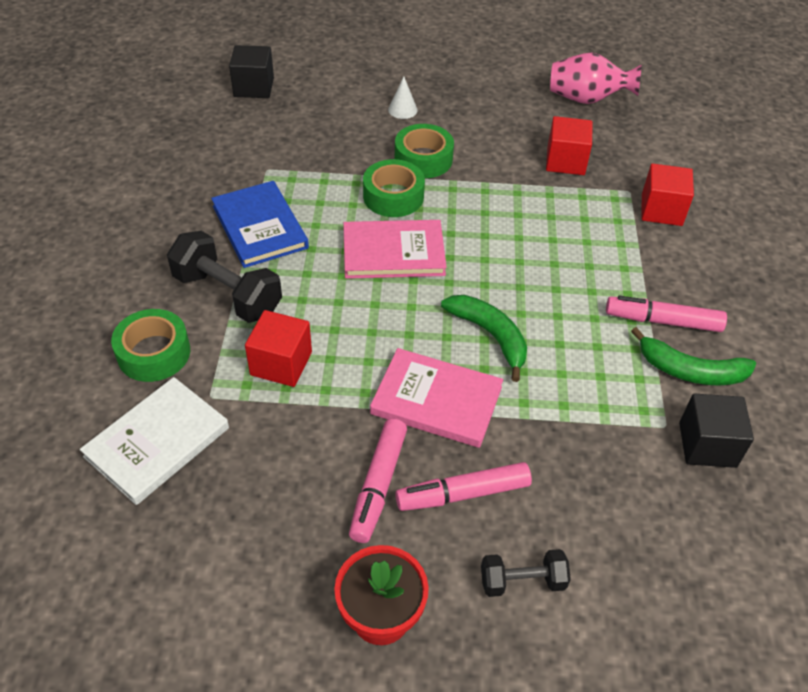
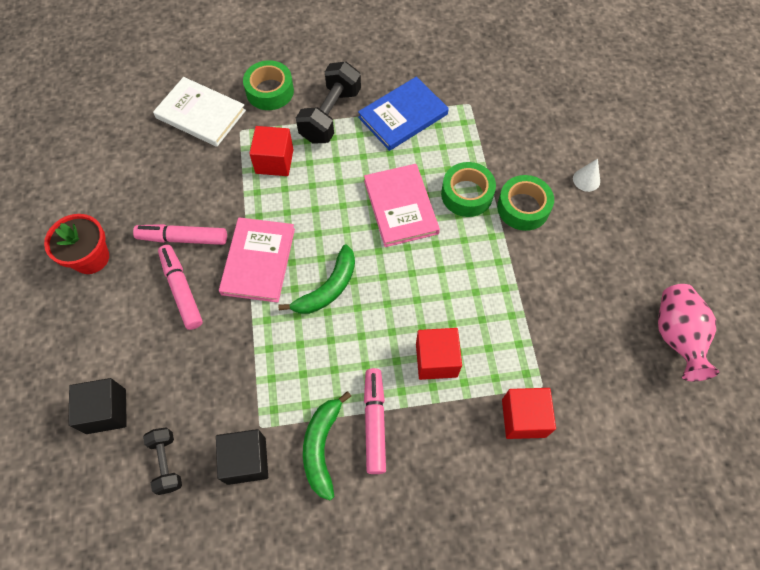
camera: 80 degrees right, 15 degrees up
black cube [229,45,274,98] -> black cube moved to [68,378,127,434]
black dumbbell [481,549,571,597] -> black dumbbell moved to [143,427,182,495]
red cube [546,116,593,175] -> red cube moved to [416,328,462,380]

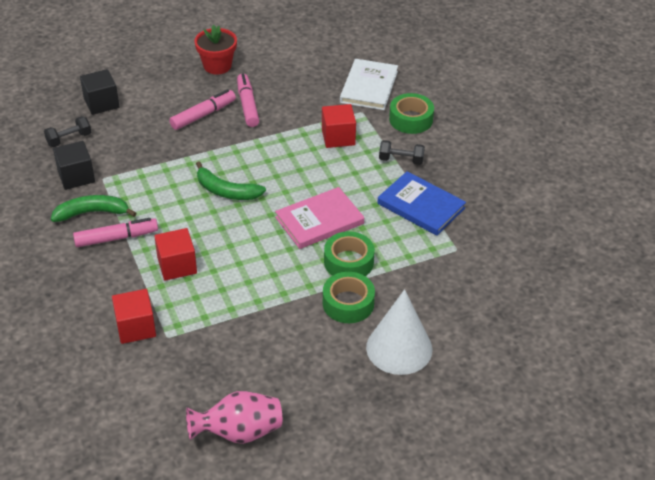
camera: 75 degrees right, 20 degrees down
pink book [219,217,295,303] -> none
black dumbbell [296,61,361,143] -> black dumbbell [379,140,425,165], size x0.58
white cone [573,159,600,192] -> white cone [366,289,432,375], size x2.31

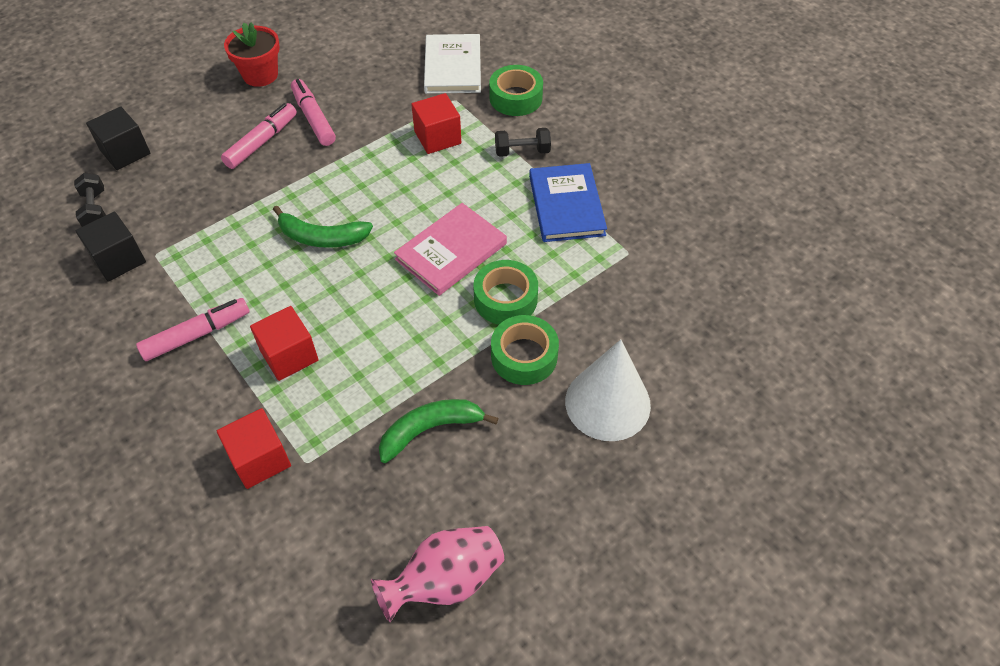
camera: 15 degrees left, 10 degrees up
black dumbbell [44,116,91,147] -> black dumbbell turned 60 degrees counterclockwise [74,173,106,227]
green banana [51,195,137,222] -> green banana moved to [379,399,498,463]
blue book [377,171,466,236] -> blue book turned 60 degrees clockwise [529,163,607,242]

